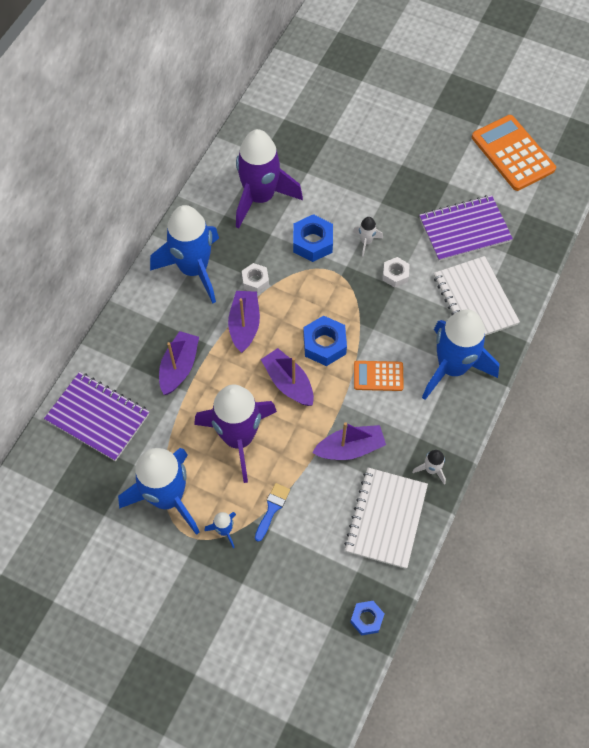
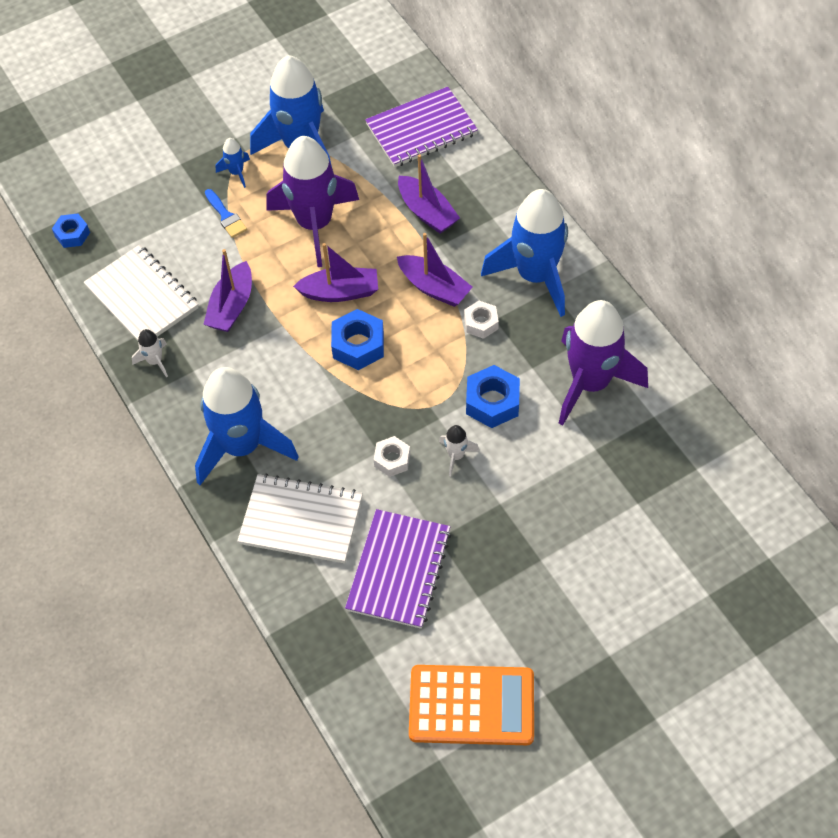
camera: 125 degrees right, 5 degrees down
orange calculator [354,361,404,391] -> none

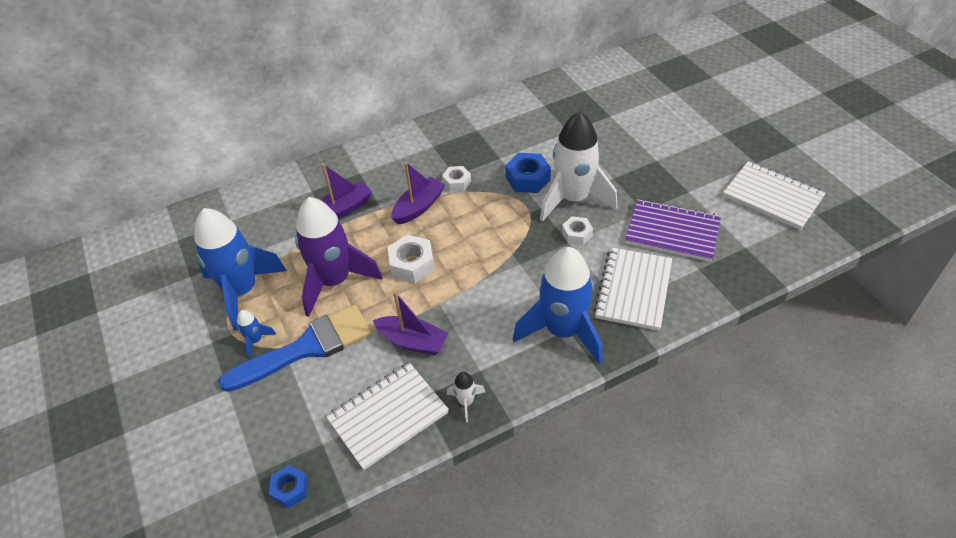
camera: 85 degrees left, 10 degrees down
blue brush [205,189,247,238] -> blue brush [218,305,372,392], size x2.36
purple boat [293,243,378,302] -> white nut [387,235,435,283]
blue nut [331,309,384,370] -> none
purple notebook [365,87,478,167] -> none
orange calculator [409,665,534,745] -> white notebook [723,161,826,230]
white rocket [439,425,480,477] -> white rocket [540,111,617,222], size x2.46
blue rocket [481,189,568,317] -> none
purple rocket [559,300,648,426] -> none

